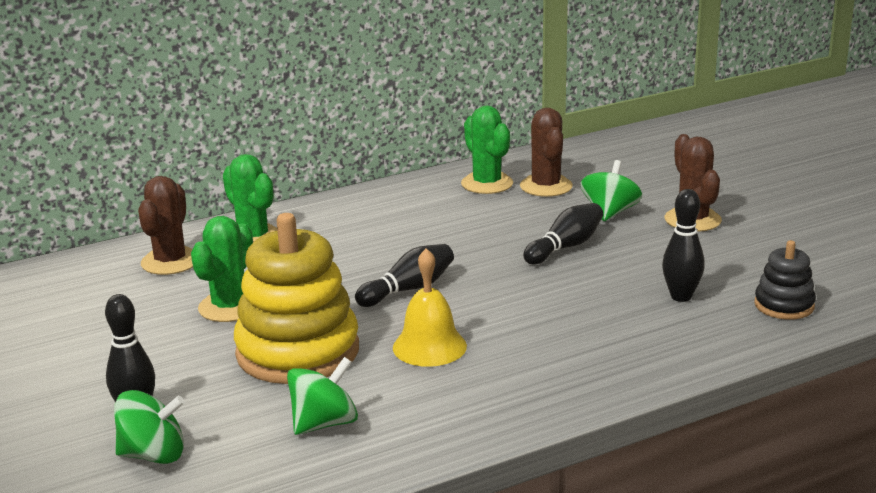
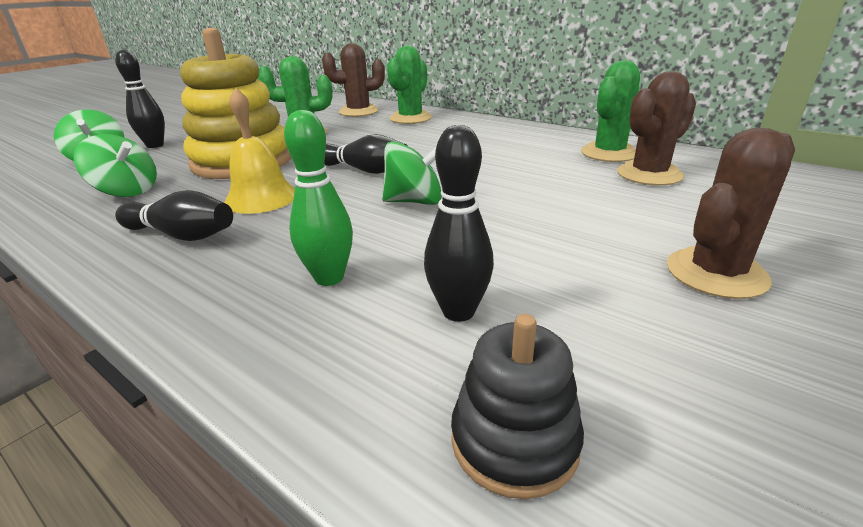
camera: 65 degrees right, 5 degrees up
black bowling pin [523,203,603,265] -> black bowling pin moved to [115,190,233,241]
green spinning top [580,160,642,221] -> green spinning top moved to [382,141,442,205]
none -> green bowling pin [284,110,353,286]

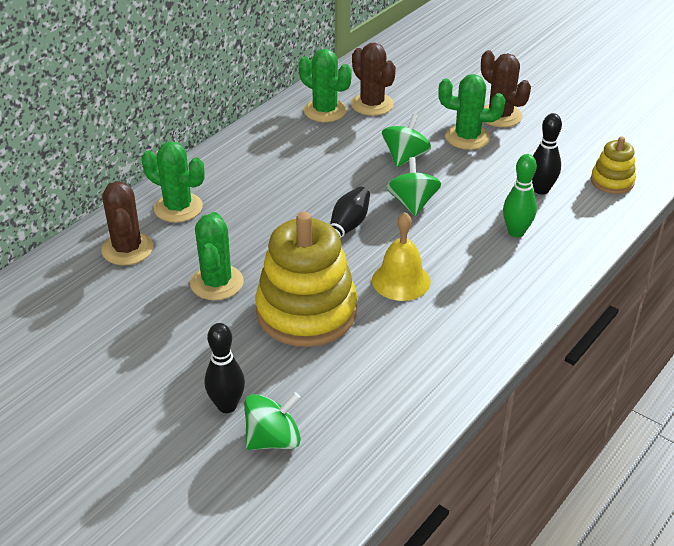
camera: 90 degrees left, 10 degrees up
green spinning top [73,134,157,197] -> green spinning top moved to [382,114,431,167]
black bowling pin [115,190,233,241] -> none
black stacking toy [451,314,584,499] -> yellow stacking toy [591,136,636,194]
none -> green cactus [438,74,505,150]

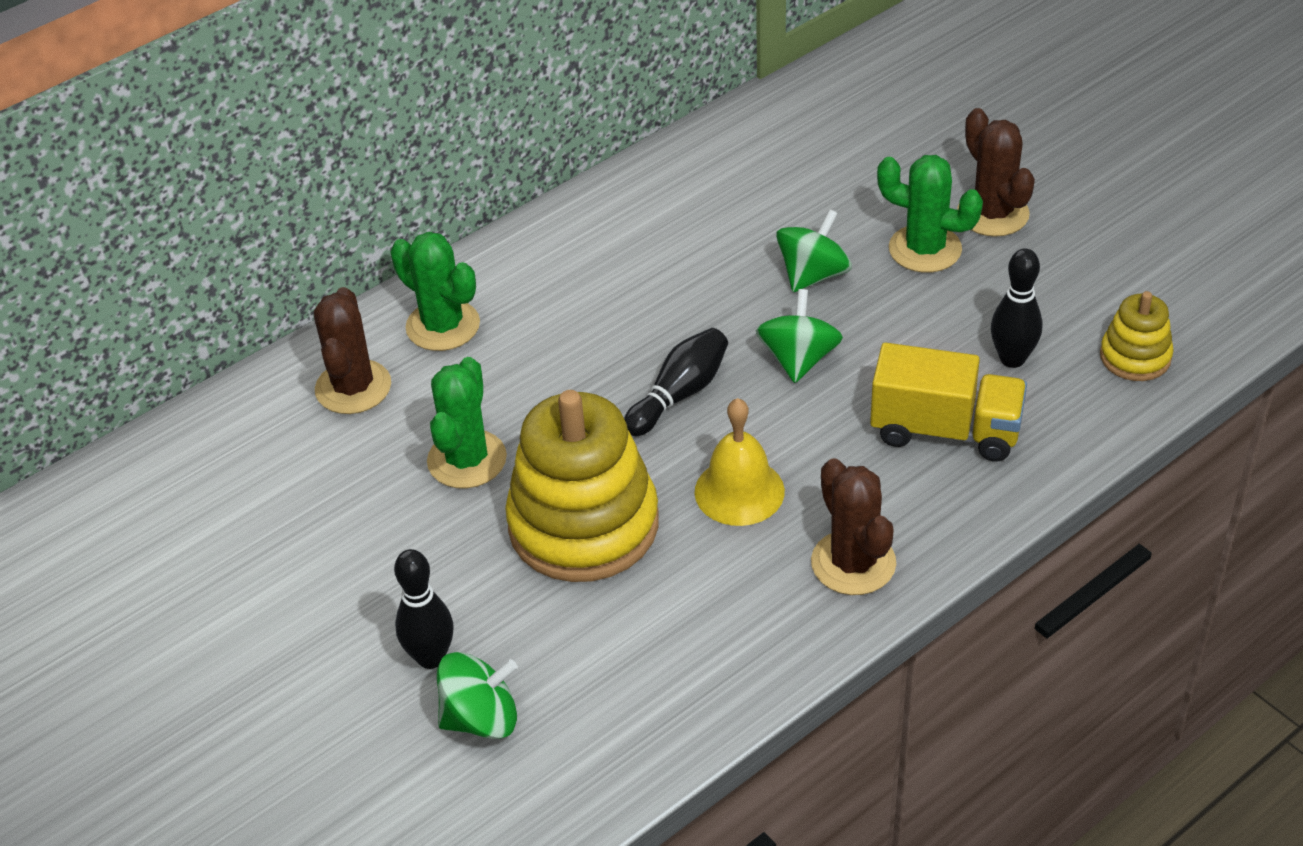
camera: 15 degrees right, 5 degrees up
green cactus [299,49,352,122] -> none
brown cactus [351,43,396,116] -> brown cactus moved to [811,458,896,595]
green bowling pin [503,154,537,237] -> yellow truck [870,343,1027,461]

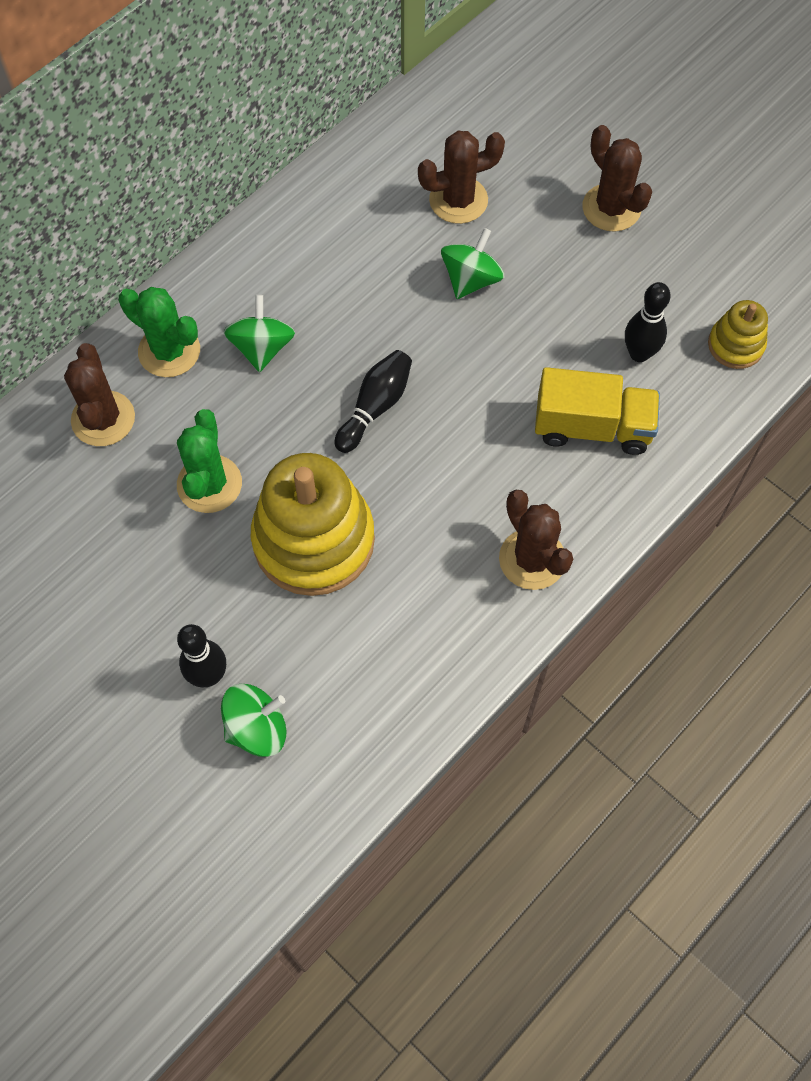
camera: 10 degrees left, 20 degrees up
yellow bell [694,398,785,526] -> none
green spinning top [756,289,843,383] -> green spinning top moved to [223,295,295,372]
green cactus [877,155,983,273] -> none
none -> brown cactus [418,131,505,224]

